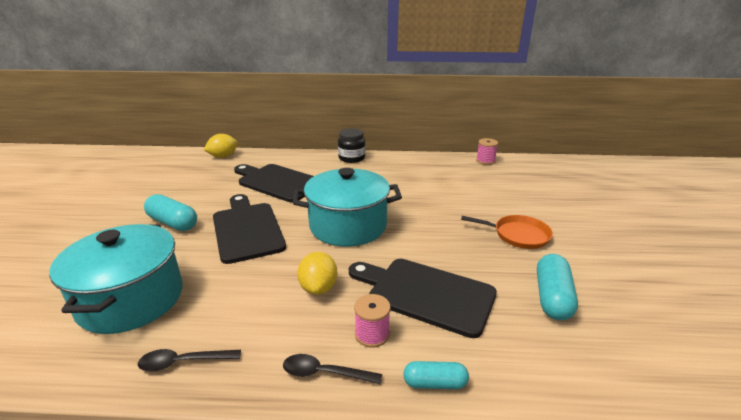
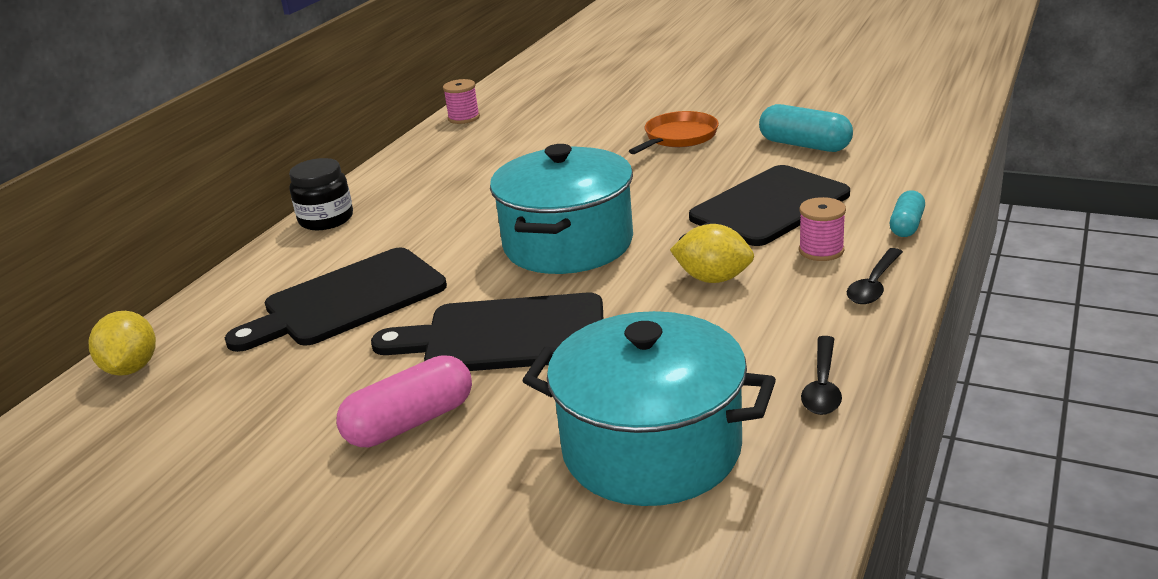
camera: 65 degrees left, 0 degrees up
turquoise capsule [144,194,197,231] -> pink capsule [337,355,472,447]

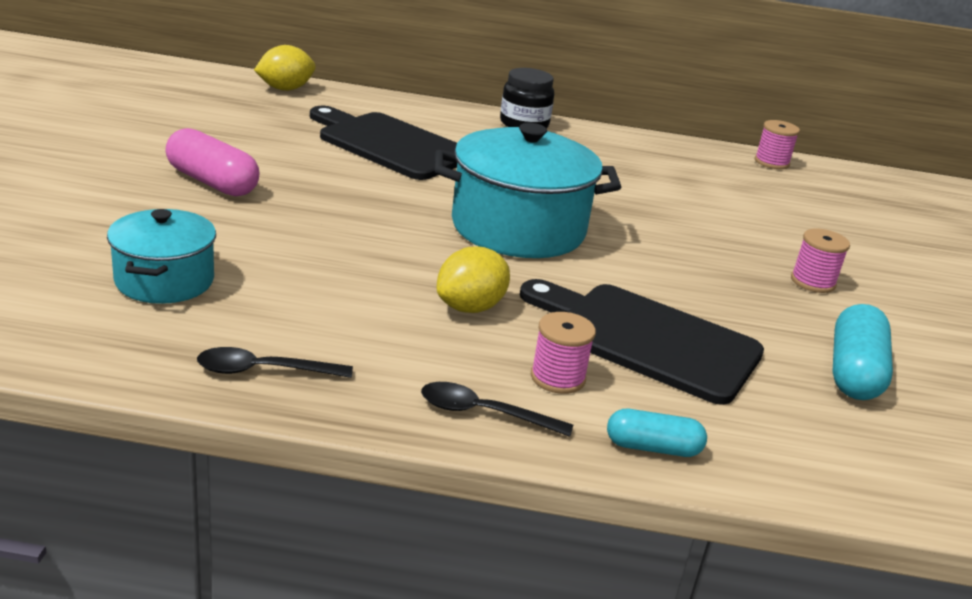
camera: 65 degrees right, 0 degrees up
black cutting board [371,293,603,371] -> none
turquoise pot [522,311,776,506] -> turquoise pot [107,209,216,304], size x0.59
orange pan [629,111,719,154] -> pink spool [791,228,850,293]
yellow lemon [670,224,754,283] -> yellow lemon turned 45 degrees clockwise [437,247,510,313]

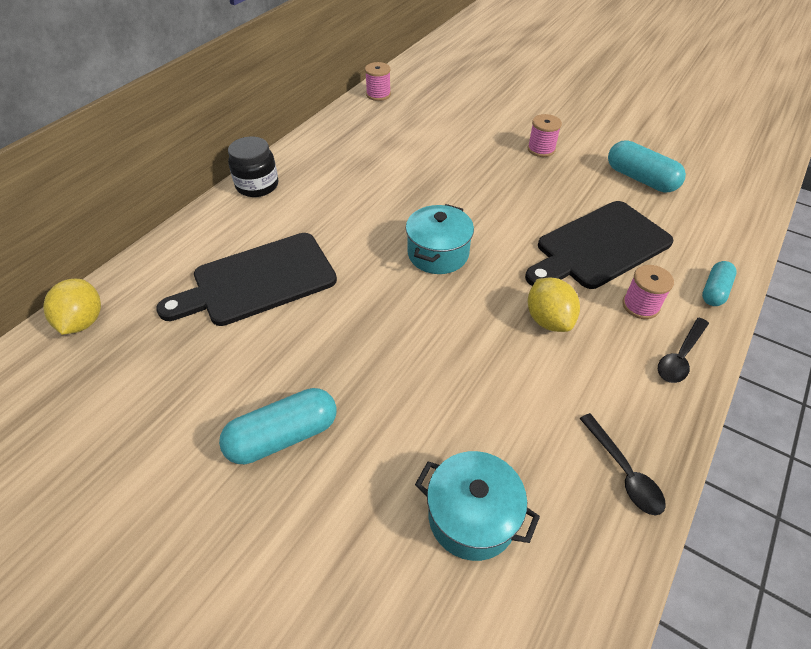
camera: 60 degrees left, 20 degrees up
pink capsule [165,128,260,196] -> turquoise capsule [219,388,337,464]
black spoon [197,347,353,378] -> black spoon turned 45 degrees counterclockwise [579,413,666,515]
turquoise pot [435,123,621,258] -> turquoise pot [406,204,474,274], size x0.59

